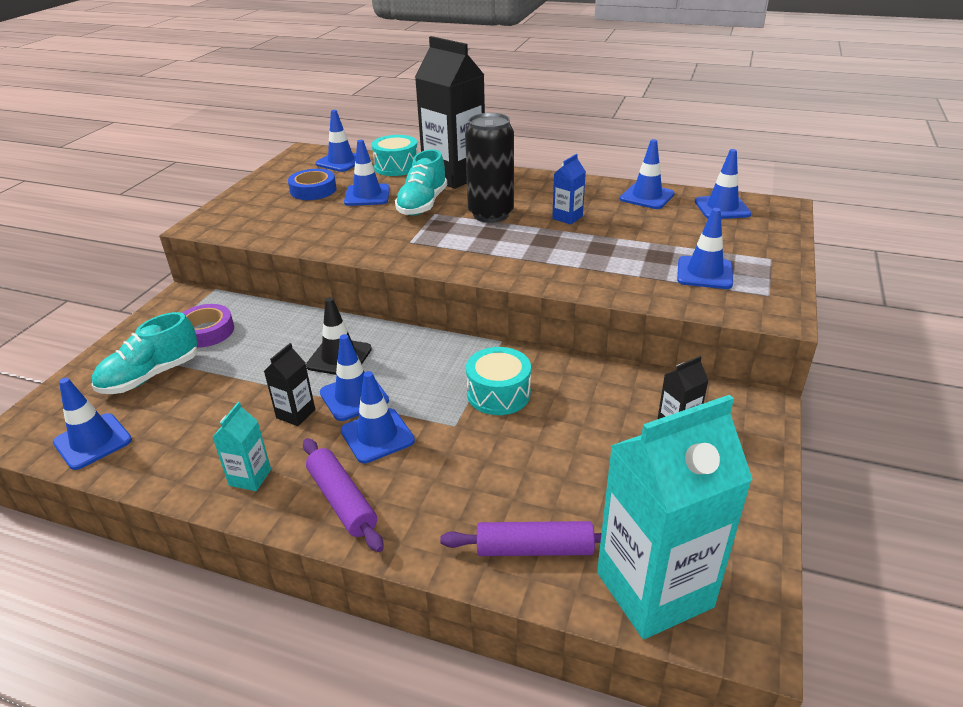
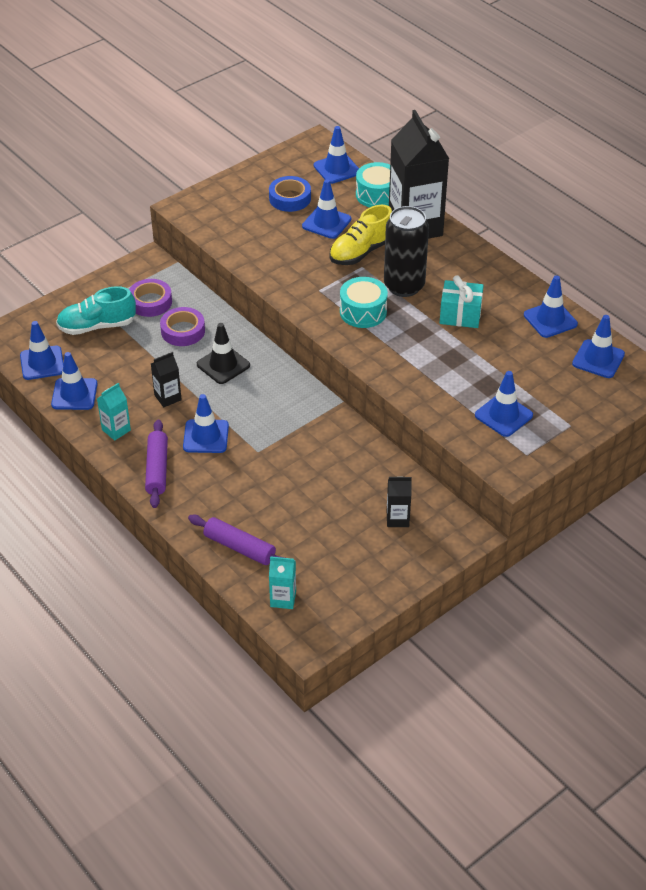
camera: 30 degrees right, 10 degrees up
blue traffic cone [320,334,389,421] -> blue traffic cone moved to [51,352,98,410]
turquoise shoe [395,150,447,216] -> yellow shoe [330,205,392,265]
turquoise drum [466,347,531,415] -> turquoise drum moved to [340,277,388,328]
blue carton [552,154,586,225] -> turquoise gift [440,275,484,328]
turquoise carton [597,395,753,639] -> turquoise carton [269,556,296,609], size x0.44
none -> purple tape [160,307,205,346]

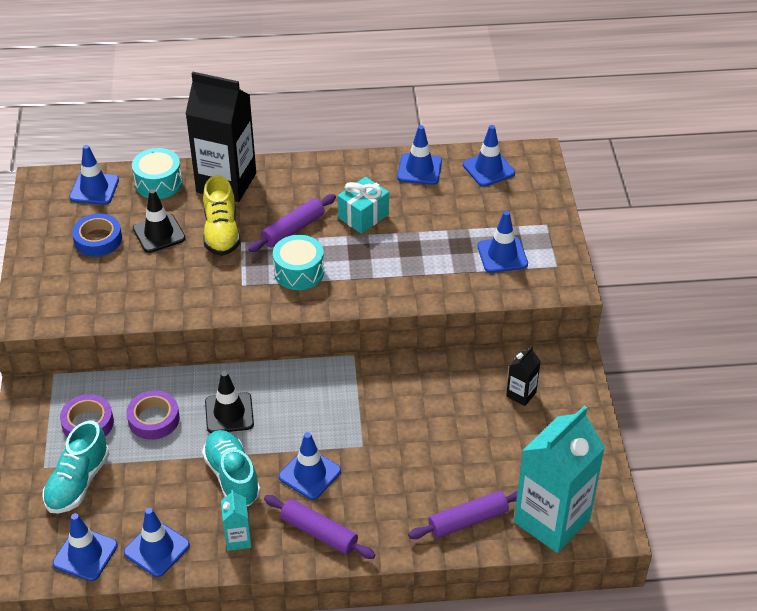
camera: 55 degrees left, 0 degrees up
black carton [151,352,182,407] -> turquoise shoe [202,430,261,506]
turquoise carton [269,556,296,609] -> turquoise carton [514,406,605,553], size x2.30
blue traffic cone [302,179,351,239] -> black traffic cone [133,189,186,253]
black can [384,206,429,297] -> purple rolling pin [248,194,336,252]

